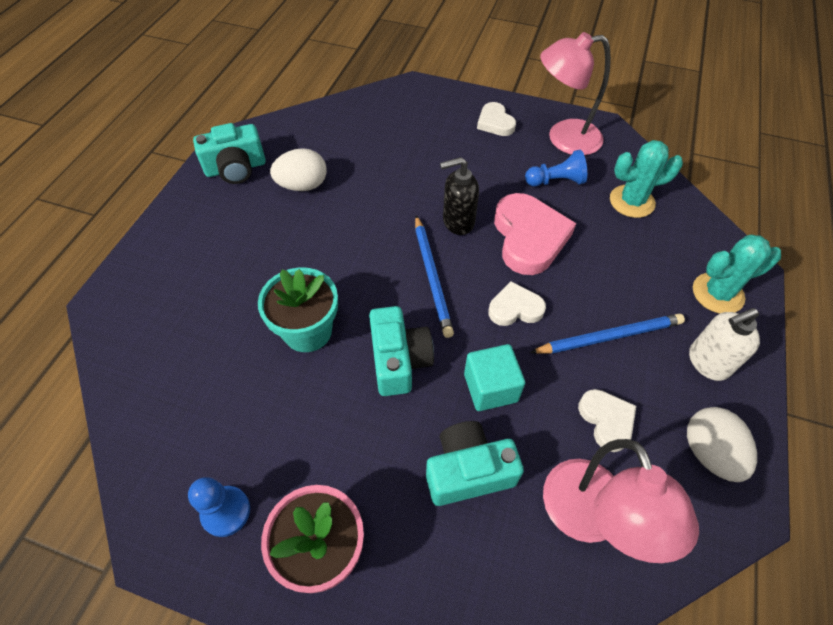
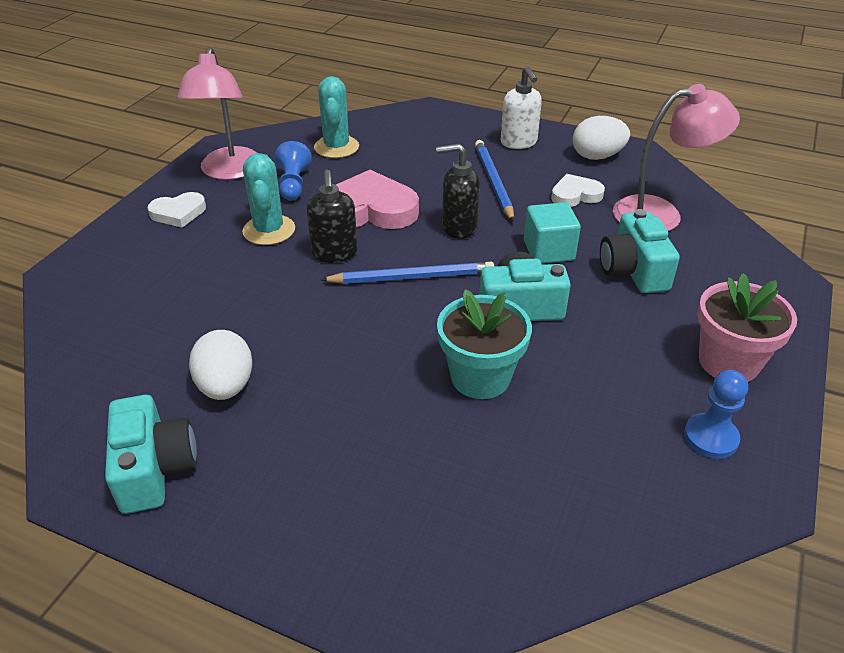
camera: 85 degrees left, 15 degrees down
white heart [488,281,546,326] -> black soap dispenser [436,143,480,239]
turquoise cactus [693,235,781,314] -> turquoise cactus moved to [242,153,295,245]

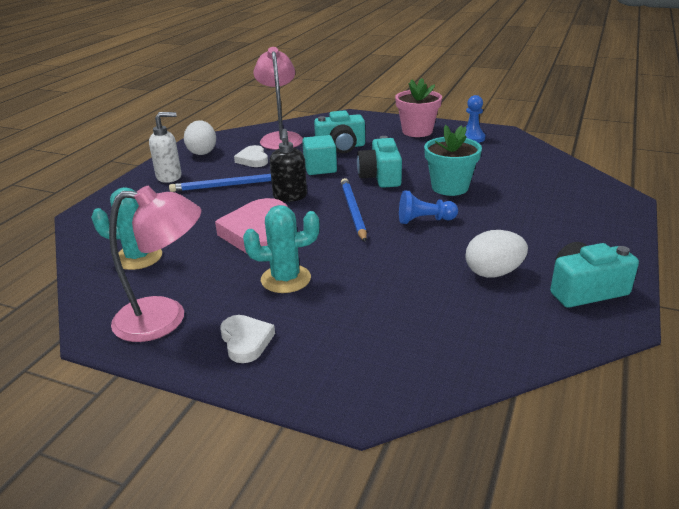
camera: 90 degrees left, 10 degrees down
blue pawn [275,141,312,201] -> blue pawn moved to [399,190,458,224]
black soap dispenser [306,170,358,263] -> none

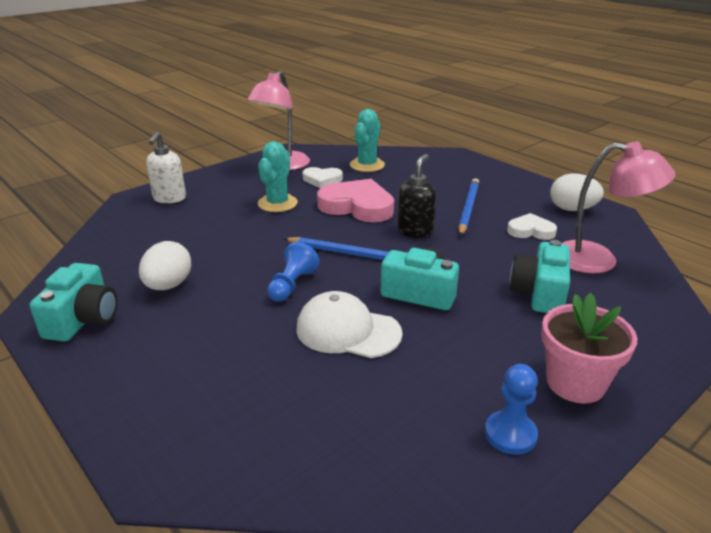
camera: 115 degrees right, 0 degrees up
white soap dispenser [149,112,182,183] -> white soap dispenser moved to [146,132,186,203]
white heart [220,315,275,363] -> white heart moved to [303,167,343,188]
black soap dispenser [270,129,307,202] -> black soap dispenser turned 90 degrees clockwise [397,154,436,238]
turquoise cube [302,135,337,175] -> none
turquoise flower pot [424,125,482,196] -> white cap [296,291,402,358]

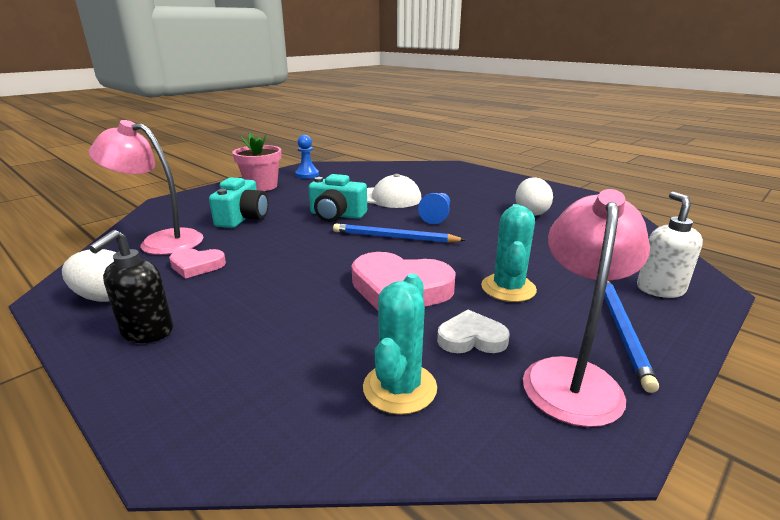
camera: 175 degrees right, 5 degrees down
turquoise camera [30,263,118,342] -> none
black soap dispenser [397,154,436,238] -> black soap dispenser moved to [89,230,173,343]
blue pencil [458,178,479,236] -> blue pencil moved to [604,281,659,393]
white heart [507,213,557,240] -> pink heart [169,248,226,279]

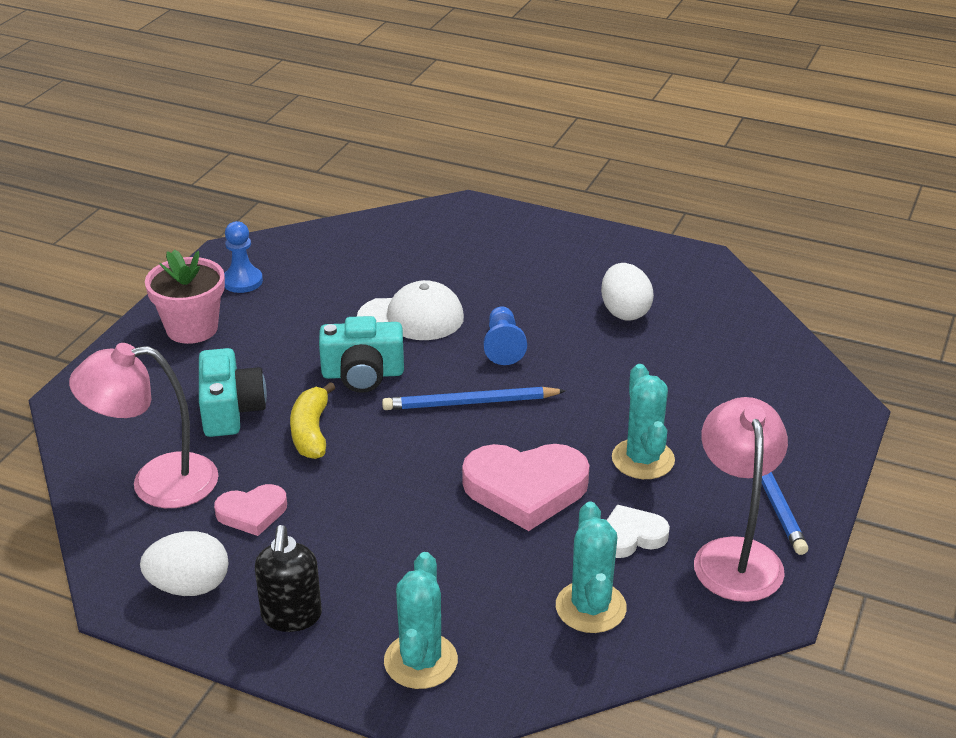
camera: 20 degrees left, 10 degrees up
white soap dispenser [637,192,703,298] -> none
none -> yellow banana [290,382,336,459]
none -> turquoise cactus [384,552,458,689]

